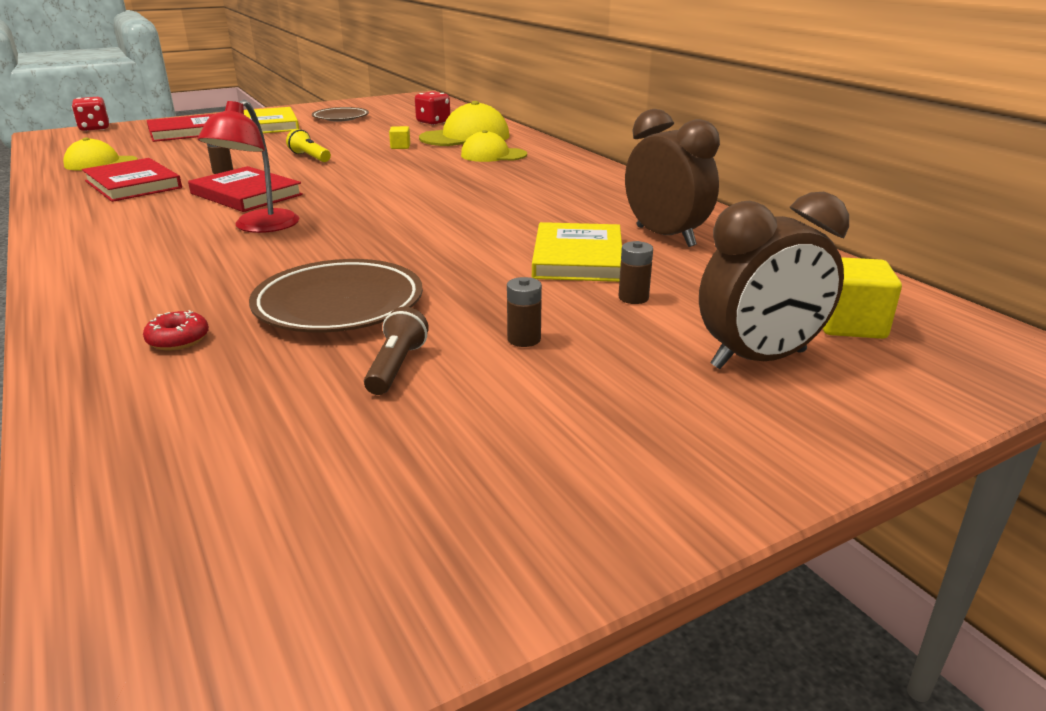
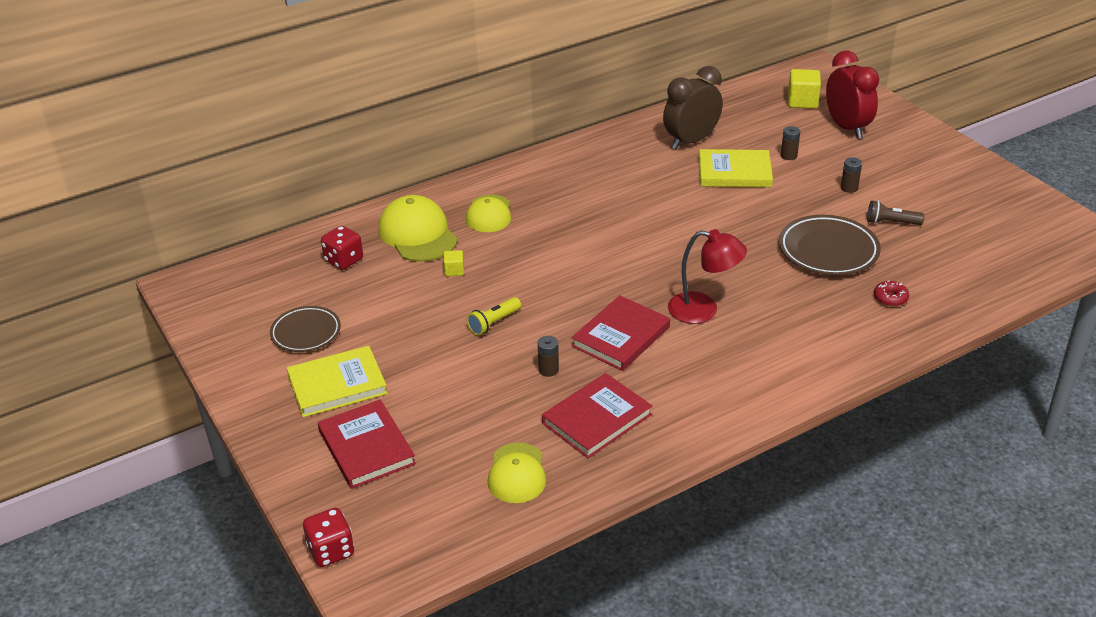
camera: 90 degrees left, 10 degrees up
brown clock [699,192,849,369] -> red clock [826,51,879,139]

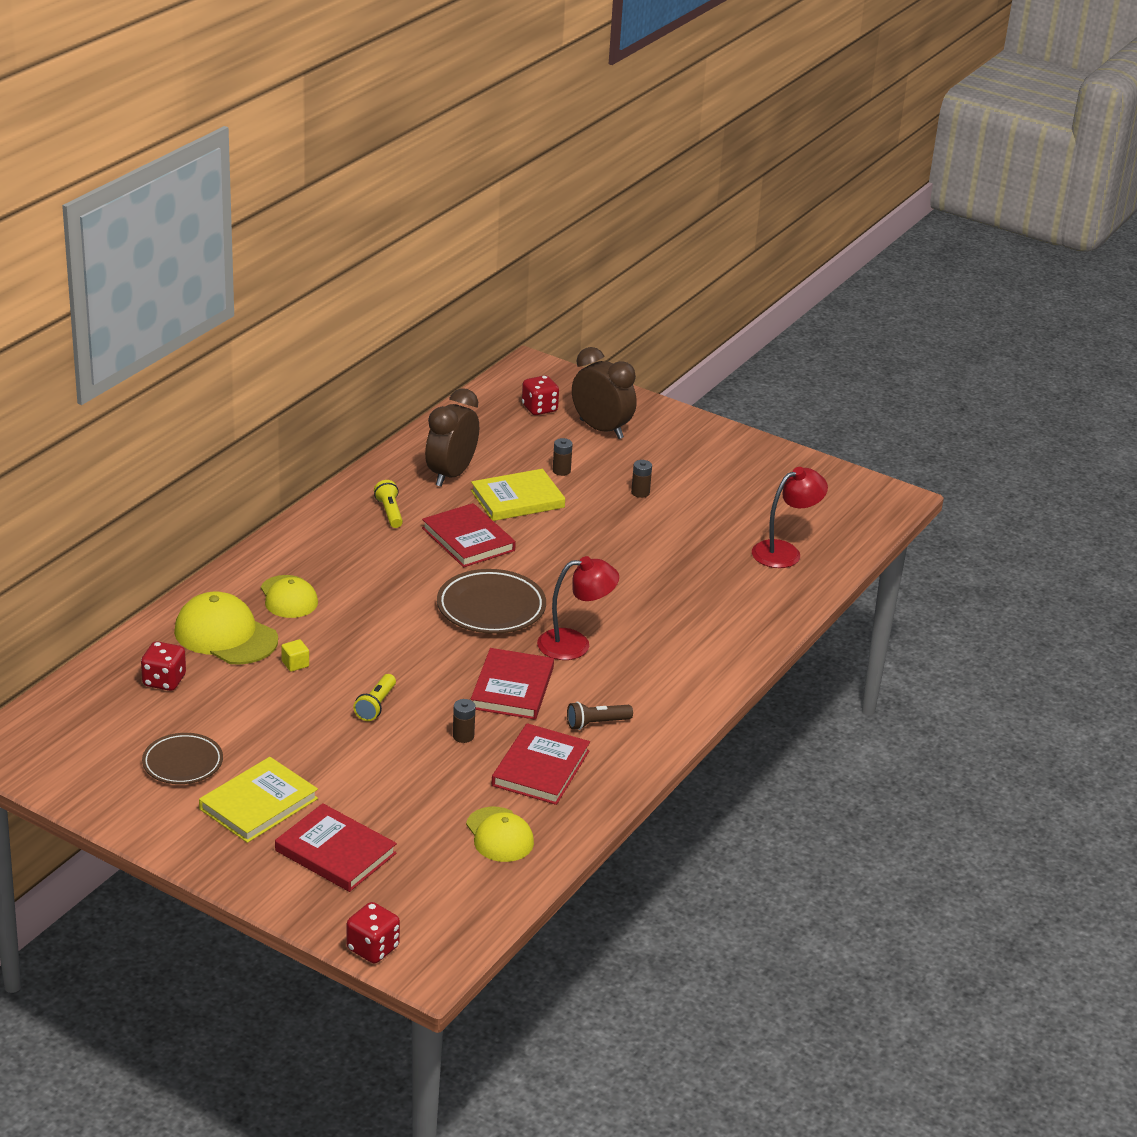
camera: 30 degrees left, 5 degrees down
brown plate [779,215,881,275] -> brown plate moved to [437,569,546,634]
yellow cube [788,69,821,109] -> red dice [522,375,559,415]
red clock [826,51,879,139] -> brown clock [572,347,637,439]
brown flashlight [867,200,924,225] -> brown flashlight moved to [567,702,633,730]
red donut [874,281,909,307] -> none
none -> yellow flashlight [374,480,403,528]
none -> red book [422,503,516,567]
none -> red lamp [752,467,828,568]

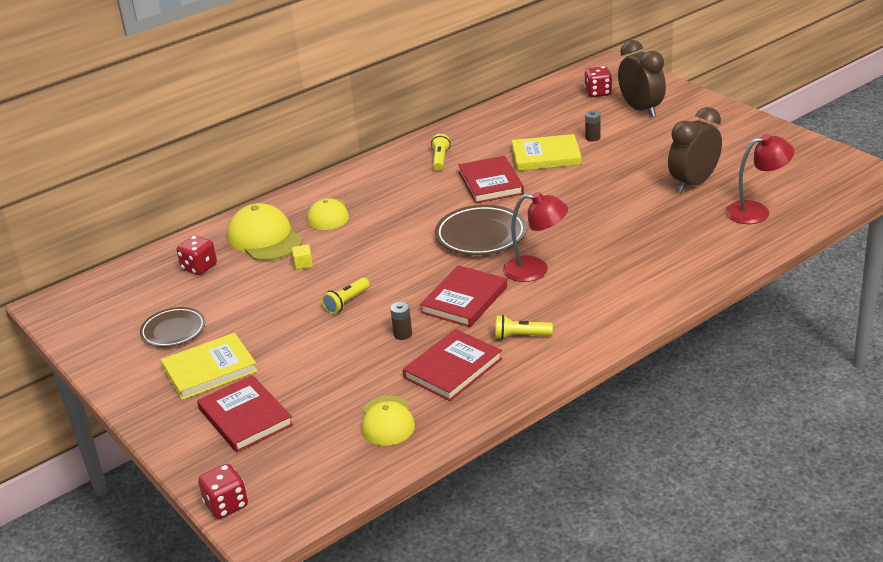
camera: 25 degrees right, 0 degrees up
brown clock [425,388,479,487] -> brown clock moved to [668,107,722,193]
brown flashlight [567,702,633,730] -> yellow flashlight [495,315,553,340]
brown battery [631,460,652,498] -> none

